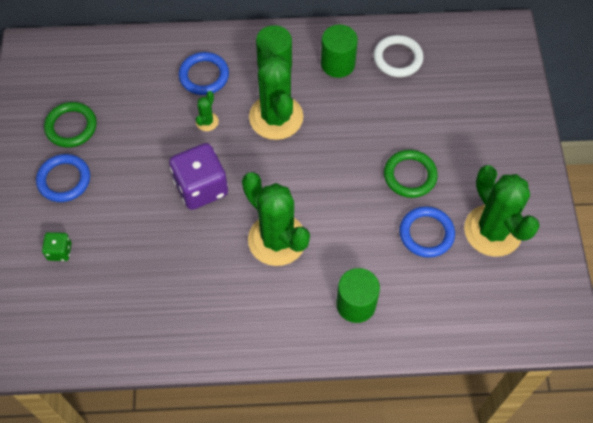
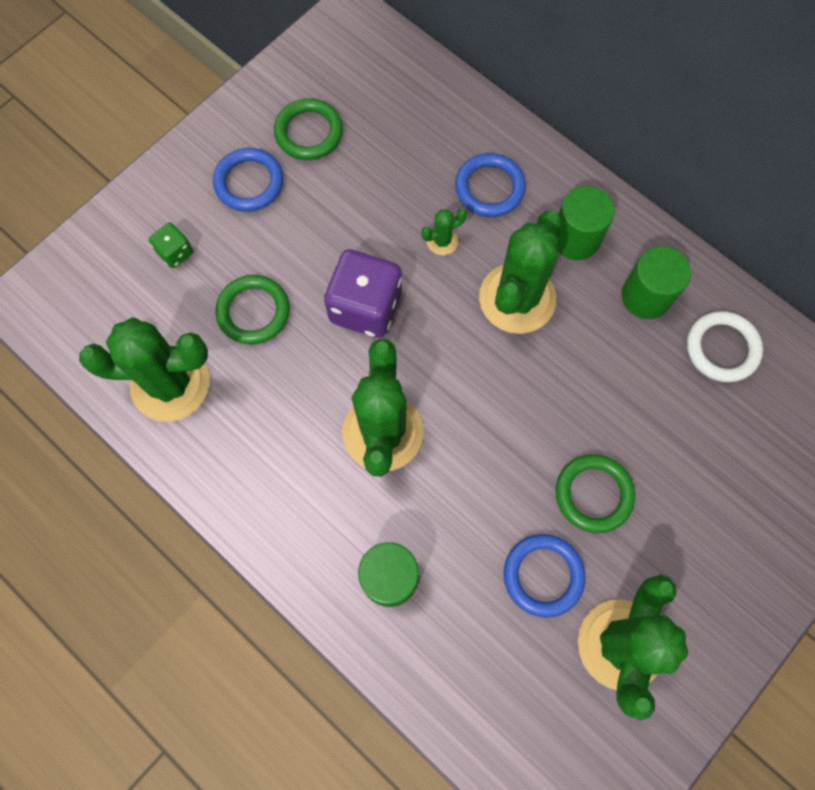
camera: 45 degrees right, 10 degrees up
none -> green cactus [79,317,210,422]
none -> green ring [215,275,290,345]

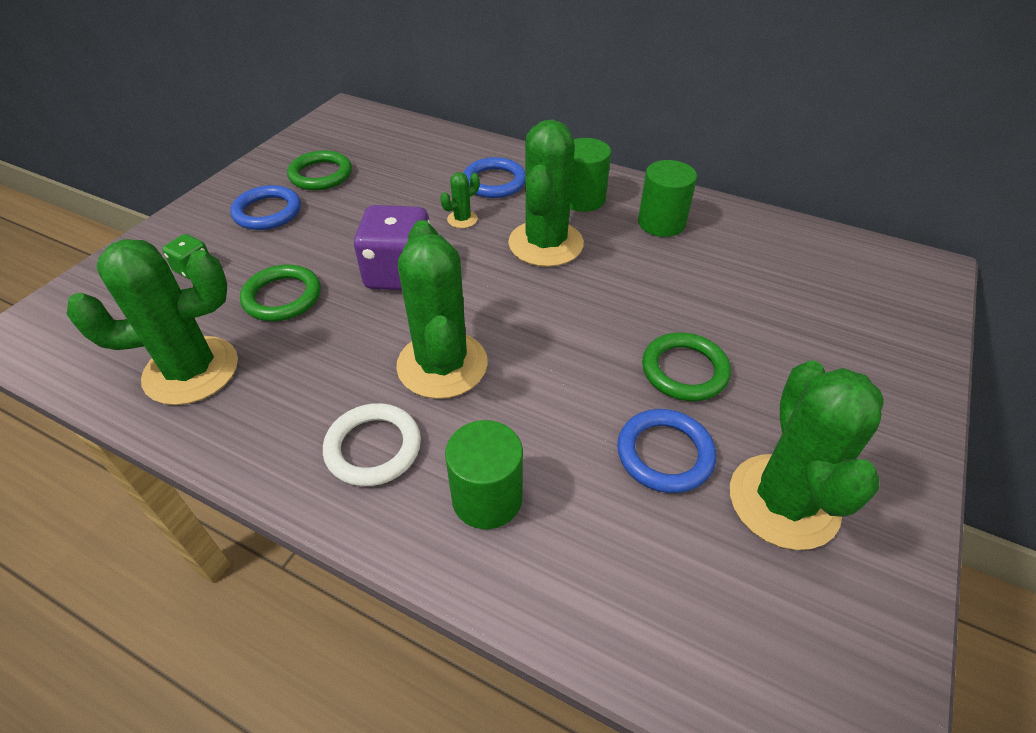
camera: 15 degrees left, 25 degrees down
white ring [687,311,763,382] -> white ring moved to [323,403,421,486]

